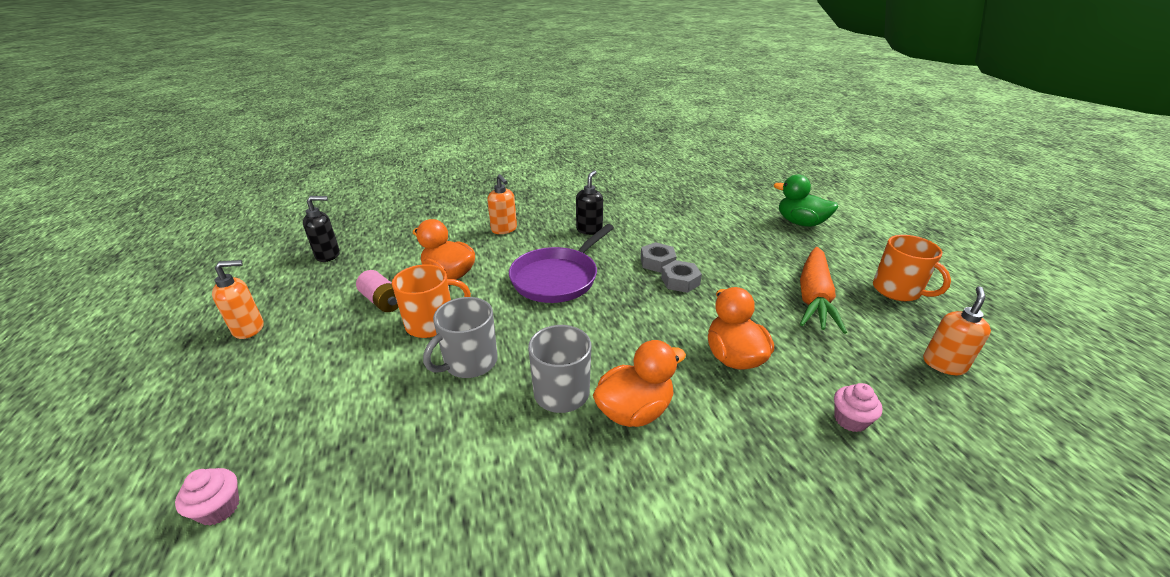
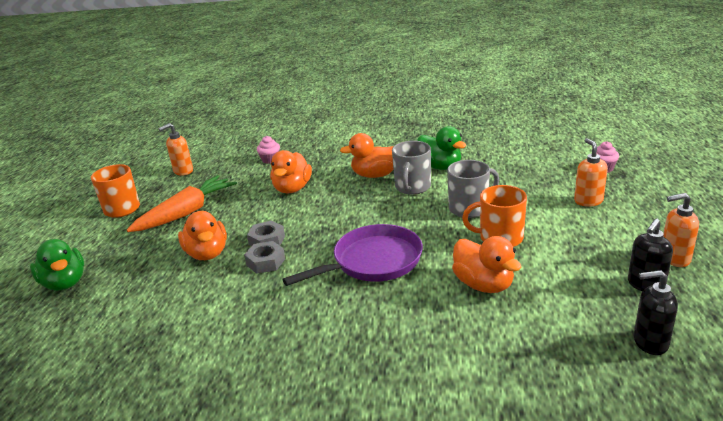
camera: 155 degrees left, 5 degrees down
pink battery [356,270,399,312] -> none
orange soap dispenser [487,174,517,234] -> orange soap dispenser moved to [574,138,608,207]
black soap dispenser [576,170,603,235] -> black soap dispenser moved to [628,219,673,291]
none -> orange duck [178,211,227,260]
none -> green duck [417,126,466,170]

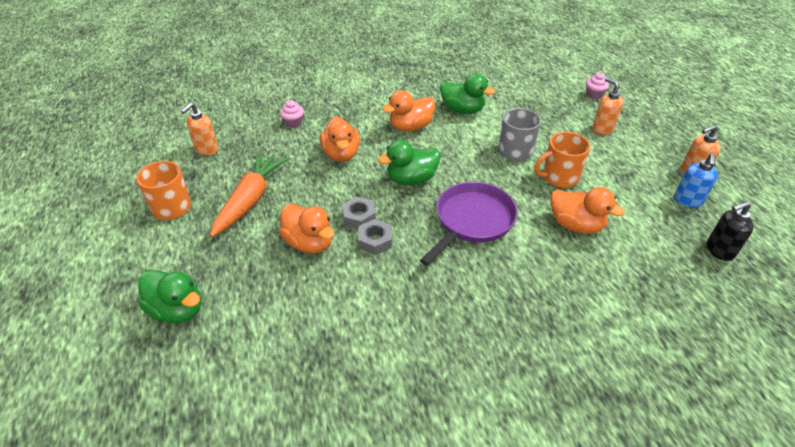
camera: 25 degrees left, 15 degrees up
grey mug [392,141,431,194] -> none
black soap dispenser [628,219,673,291] -> blue soap dispenser [674,153,718,208]
none -> green duck [378,140,440,185]

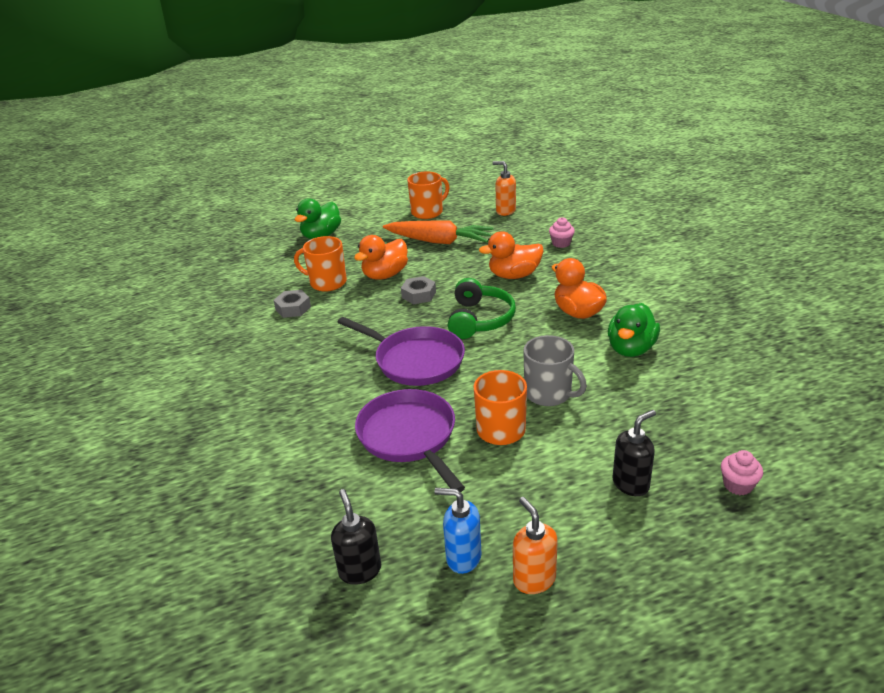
camera: 90 degrees right, 10 degrees down
grey nut [358,219,392,255] -> grey nut moved to [274,290,311,318]
green duck [378,140,440,185] -> green headphones [448,278,516,339]
orange duck [550,187,625,234] -> purple pan [355,389,465,492]
orange soap dispenser [592,78,623,135] -> black soap dispenser [612,410,656,496]
none -> orange mug [294,236,347,292]

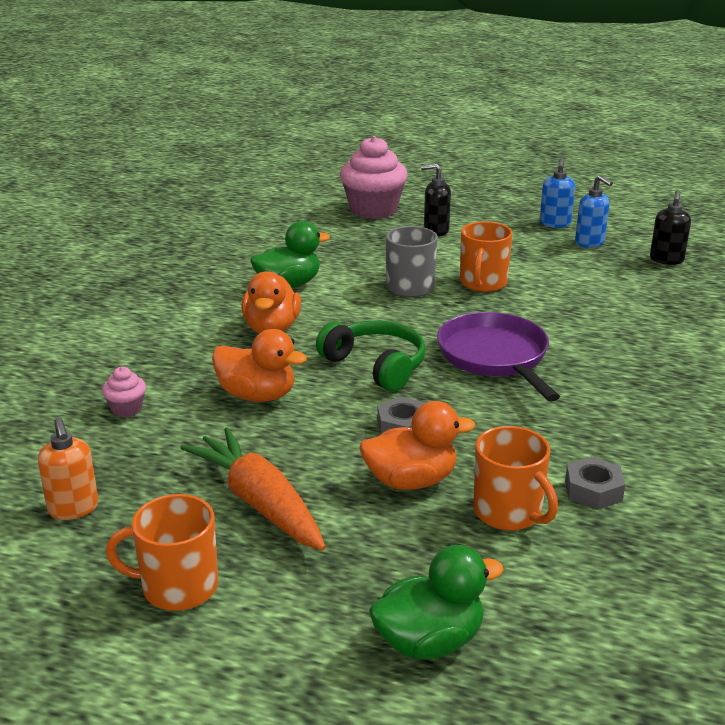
camera: 145 degrees left, 5 degrees down
purple pan [355,389,465,492] -> none
green headphones [448,278,516,339] -> green headphones turned 90 degrees clockwise [316,320,426,391]
orange soap dispenser [513,497,558,594] -> blue soap dispenser [540,158,575,228]
pink cupcake [721,450,763,495] -> pink cupcake [340,136,408,219], size x2.22

